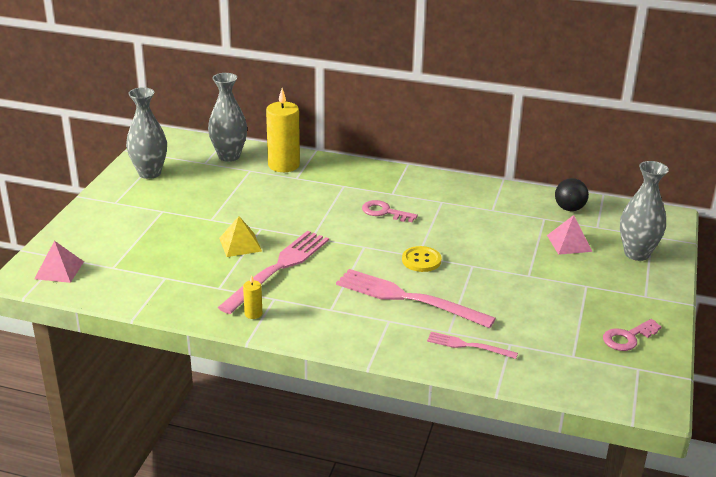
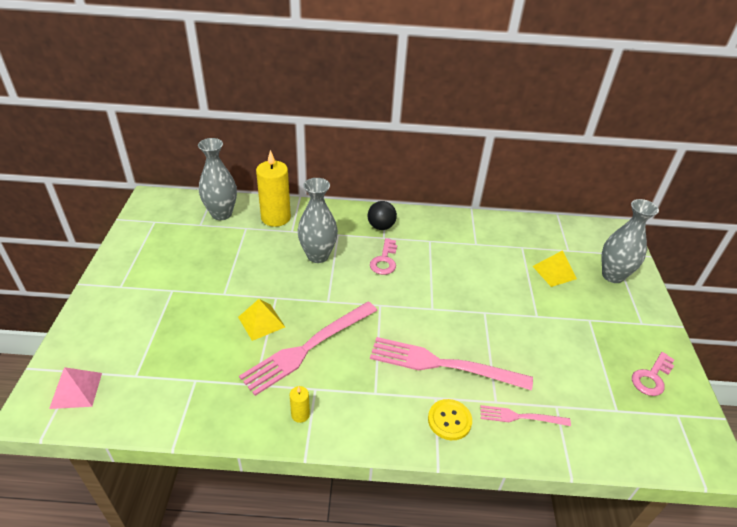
camera: 15 degrees left, 10 degrees up
grey vase [126,87,167,179] -> grey vase moved to [298,178,338,263]
pink fork [218,231,329,314] -> pink fork turned 150 degrees counterclockwise [239,302,377,396]
pink key [362,200,418,222] -> pink key turned 90 degrees counterclockwise [370,238,397,275]
yellow button [402,246,441,272] -> yellow button moved to [428,399,472,440]
pink pyramid [547,215,593,255] -> yellow pyramid [533,250,577,287]
black ball [555,178,589,211] -> black ball moved to [368,201,397,230]

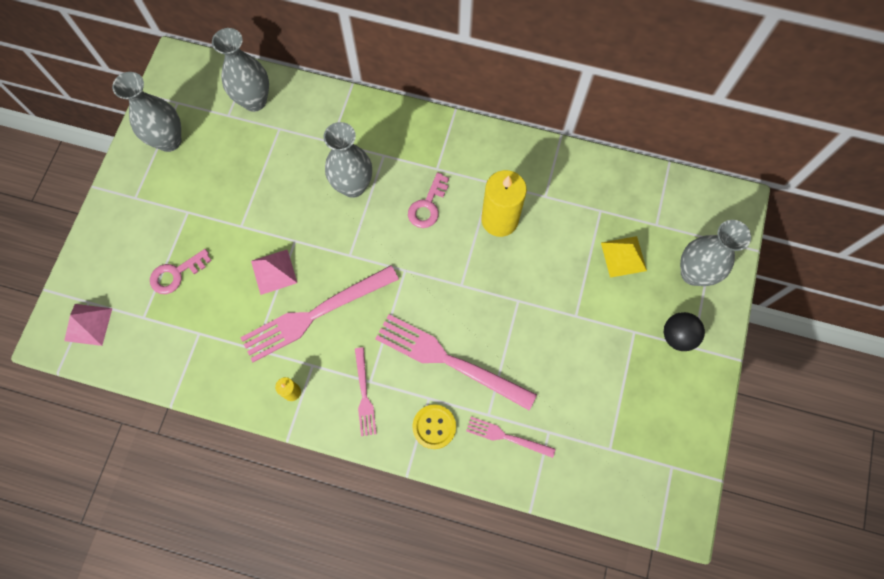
camera: 15 degrees right, 30 degrees up
yellow pyramid [238,299,285,341] -> pink pyramid [251,250,297,295]
yellow candle [256,150,291,227] -> yellow candle moved to [481,170,527,237]
black ball [368,201,397,230] -> black ball moved to [664,312,705,351]
pink key [632,352,675,396] -> pink key moved to [150,249,212,294]
none -> grey vase [112,72,181,152]
none -> pink fork [355,347,376,436]

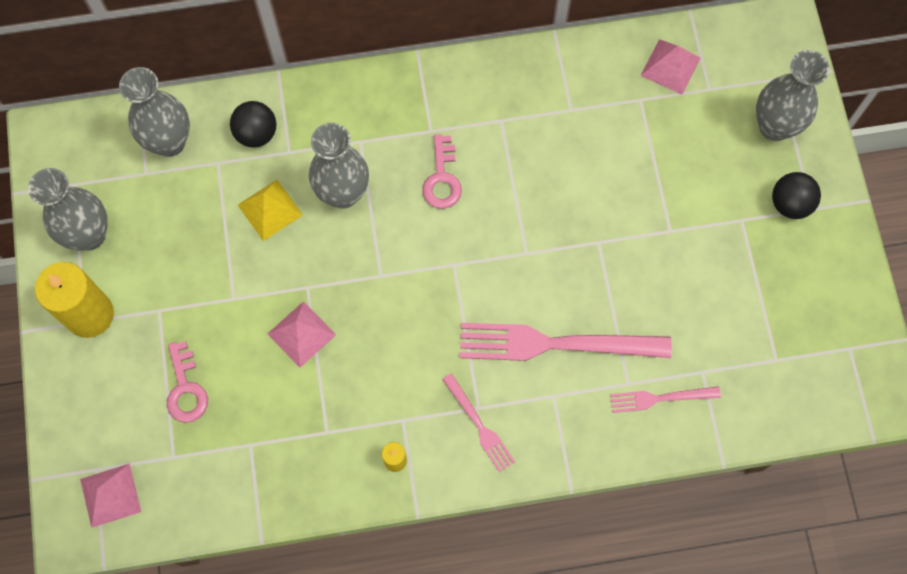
camera: 25 degrees left, 0 degrees up
pink key [150,249,212,294] -> pink key turned 45 degrees counterclockwise [167,341,208,423]
pink fork [240,265,399,362] -> none
yellow button [412,404,456,449] -> none
yellow candle [481,170,527,237] -> yellow candle moved to [35,262,114,338]
yellow pyramid [601,236,647,278] -> yellow pyramid moved to [238,180,303,241]
none -> black ball [230,101,276,148]
none -> pink pyramid [641,39,700,94]

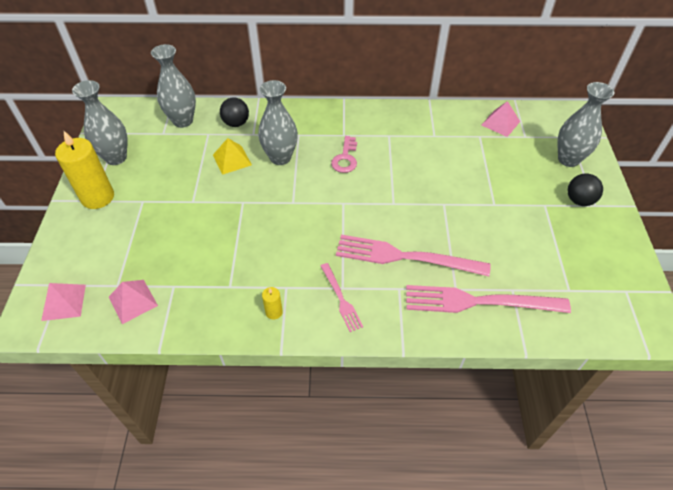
camera: 10 degrees right, 20 degrees down
pink key [167,341,208,423] -> none
pink pyramid [268,301,336,368] -> pink pyramid moved to [109,280,158,324]
pink fork [610,386,721,413] -> pink fork [406,285,571,313], size x1.94

